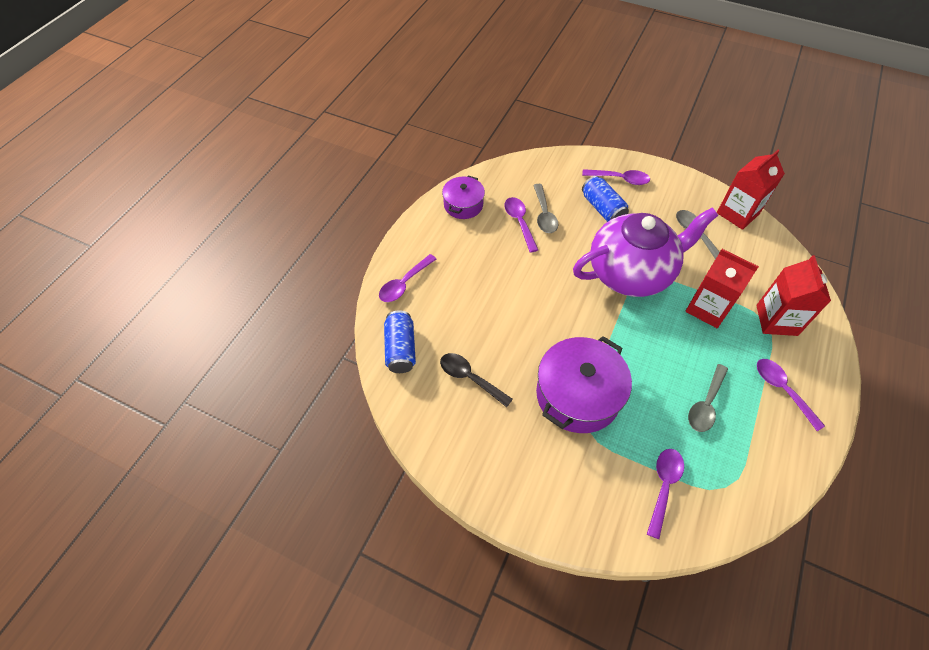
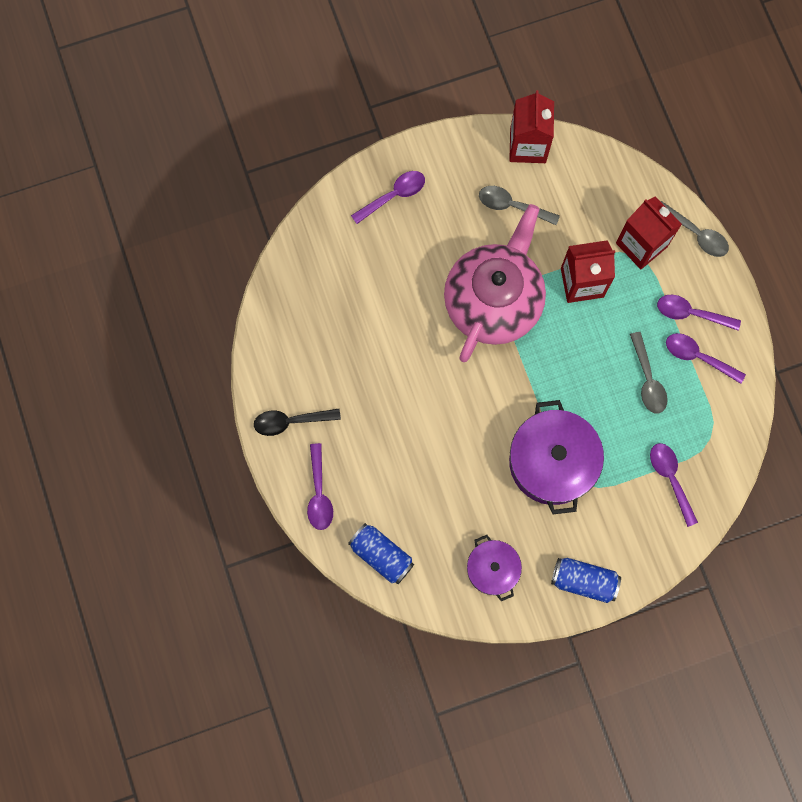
camera: 45 degrees left, 20 degrees up
black spoon [440,353,513,407] -> black spoon moved to [254,409,341,436]
purple pot [442,175,485,219] -> purple pot moved to [467,535,522,601]
purple spoon [504,197,538,253] -> purple spoon moved to [666,333,746,384]
grey spoon [533,184,558,233] -> grey spoon moved to [661,201,729,257]
purple teapot [573,207,718,297] -> pink teapot [444,204,546,362]
blue can [582,176,629,222] -> blue can moved to [551,558,621,603]

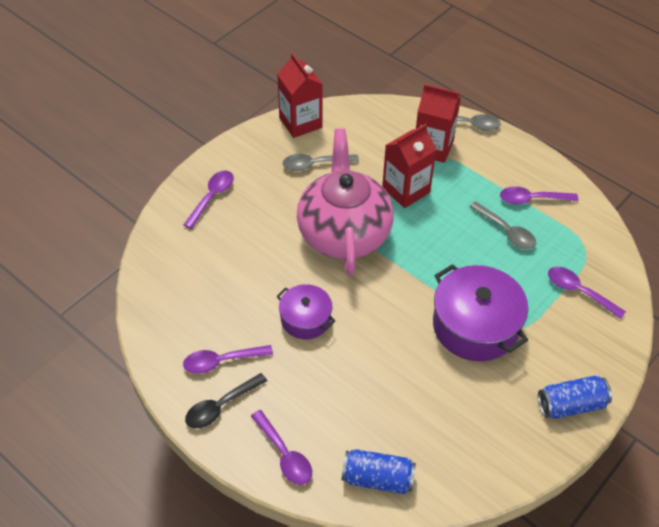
camera: 30 degrees left, 25 degrees down
purple pot [467,535,522,601] -> purple pot moved to [276,284,335,339]
purple spoon [657,295,741,331] -> purple spoon moved to [183,345,273,374]

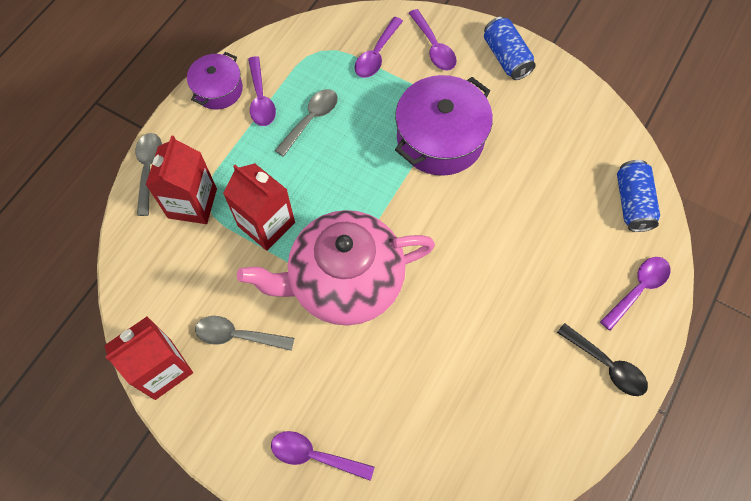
camera: 100 degrees left, 15 degrees up
purple spoon [183,345,273,374] -> purple spoon moved to [409,9,457,71]
purple pot [276,284,335,339] -> purple pot moved to [187,52,243,110]
grey spoon [283,154,359,171] -> grey spoon turned 120 degrees clockwise [195,316,294,351]

